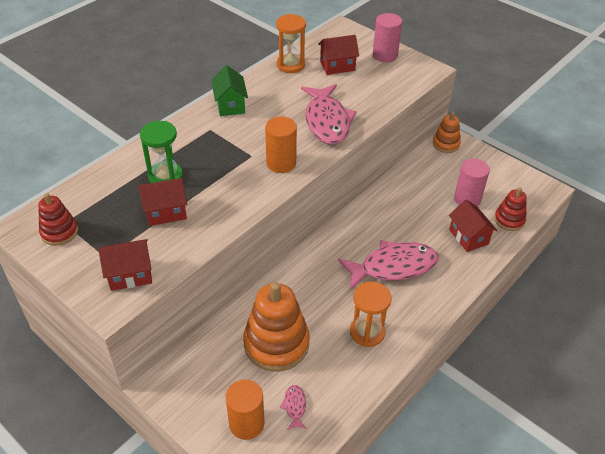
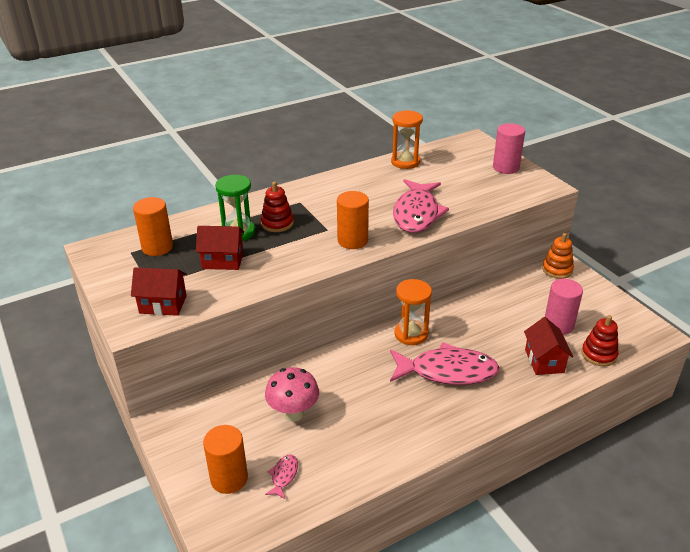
camera: 20 degrees right, 10 degrees down
red stacking toy [38,193,78,246] -> red stacking toy moved to [261,182,294,232]
green house [211,65,248,116] -> none
orange stacking toy [243,282,310,371] -> pink mushroom [265,367,319,422]
red house [318,35,359,75] -> none
orange hourglass [350,281,392,347] -> orange hourglass moved to [394,279,432,345]
none -> orange cylinder [133,197,173,256]

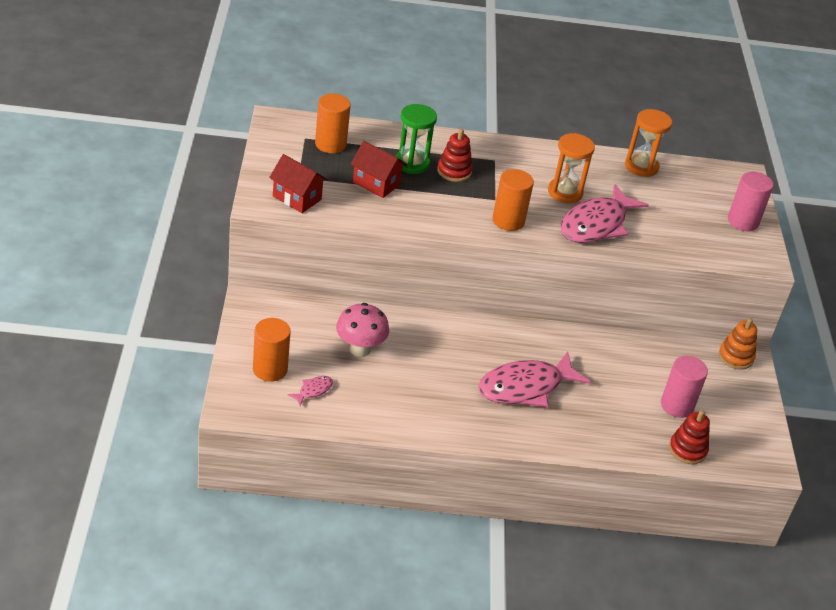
camera: 25 degrees right, 5 degrees up
pink fish [390,342,499,385] -> pink fish turned 120 degrees clockwise [478,352,590,407]
orange hourglass [394,279,432,345] -> orange hourglass moved to [548,133,595,203]
red house [524,317,573,375] -> none

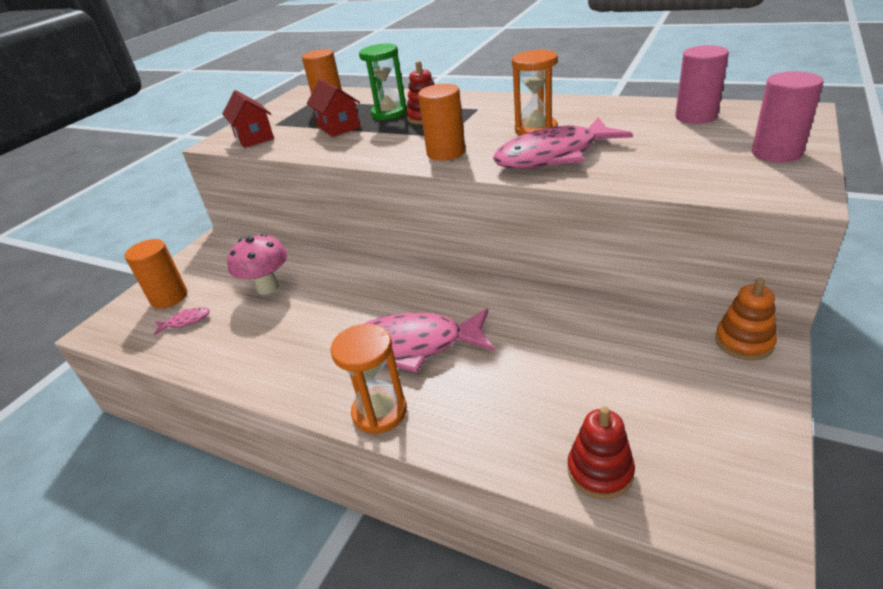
camera: 35 degrees right, 5 degrees down
orange hourglass [625,109,672,177] -> orange hourglass moved to [330,324,407,434]
pink cylinder [661,356,708,418] -> pink cylinder moved to [675,45,729,124]

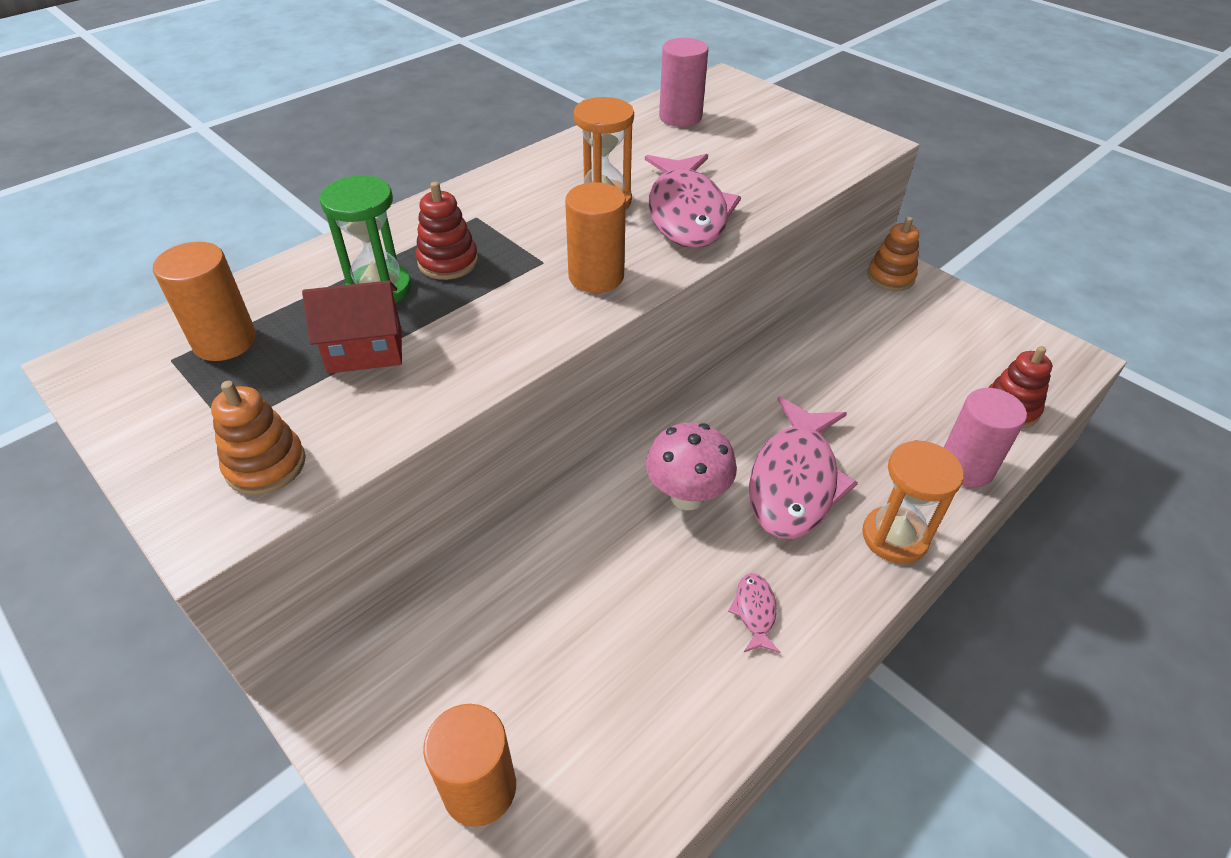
camera: 75 degrees left, 10 degrees up
pink fish [154,307,210,336] -> pink fish moved to [728,573,780,653]
red house [222,90,274,148] -> orange stacking toy [211,381,305,495]
pink mushroom [227,234,288,295] -> pink mushroom moved to [646,422,737,510]
pink cylinder [752,71,823,162] -> pink cylinder moved to [944,388,1027,488]

